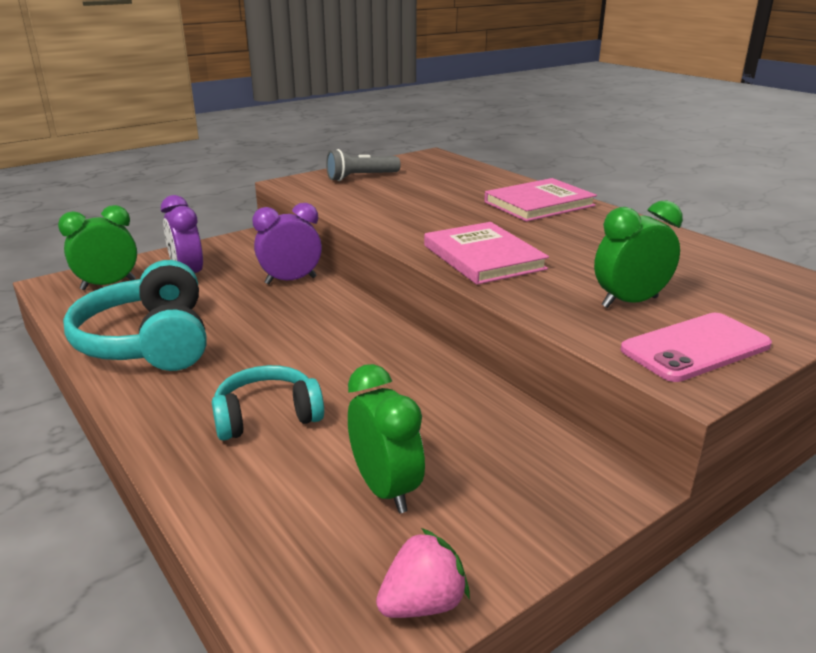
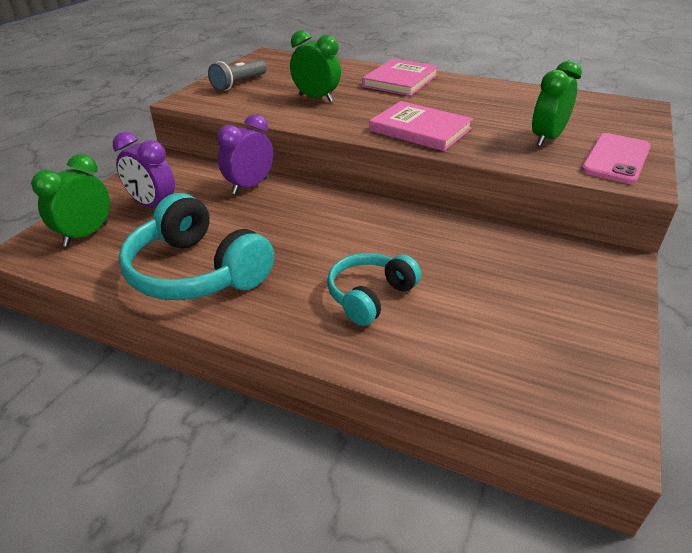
camera: 30 degrees left, 10 degrees up
green clock [348,364,425,513] -> green clock moved to [290,30,341,102]
pink strawberry [376,528,470,618] -> none

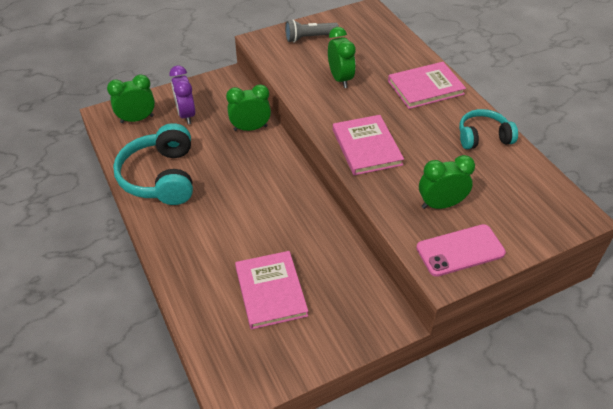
camera: 40 degrees right, 10 degrees up
purple clock [217,114,273,195] -> green clock [226,84,271,131]
turquoise headphones [327,253,421,326] -> turquoise headphones moved to [459,109,518,149]
none -> pink book [235,251,308,330]

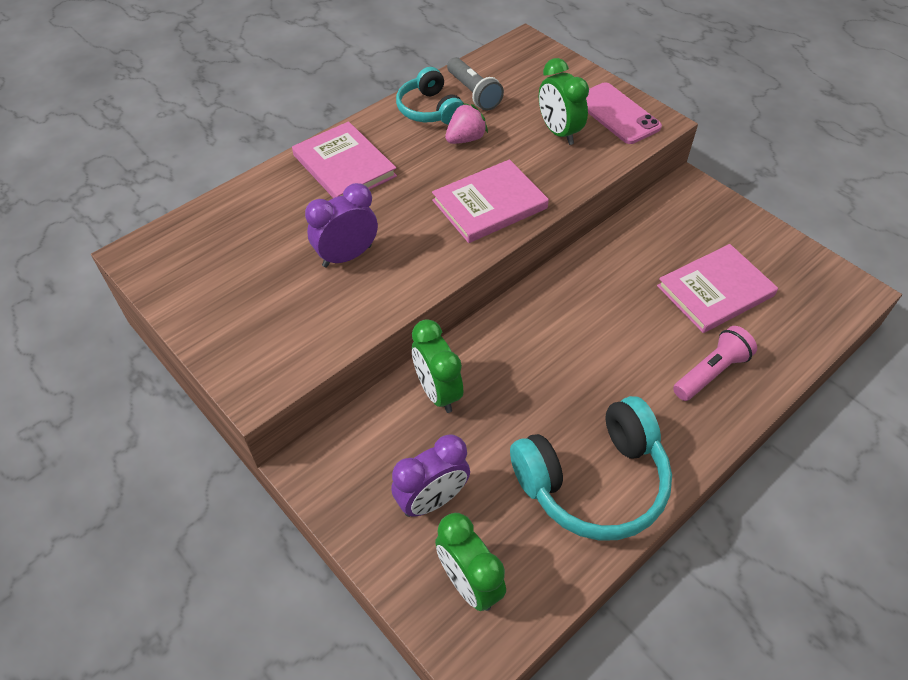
camera: 105 degrees left, 5 degrees up
grey flashlight [285,20,339,43] -> grey flashlight moved to [447,57,504,110]
green clock [328,27,356,88] -> purple clock [305,183,378,268]
none -> pink strawberry [445,103,488,144]
none -> pink flashlight [673,326,757,401]

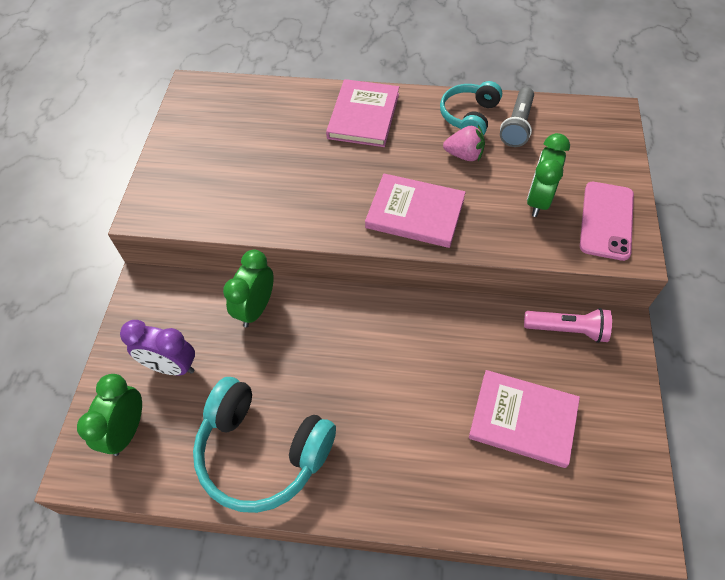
camera: 50 degrees right, 5 degrees up
purple clock [305,183,378,268] -> none
pink flashlight [673,326,757,401] -> pink flashlight moved to [524,308,612,343]

